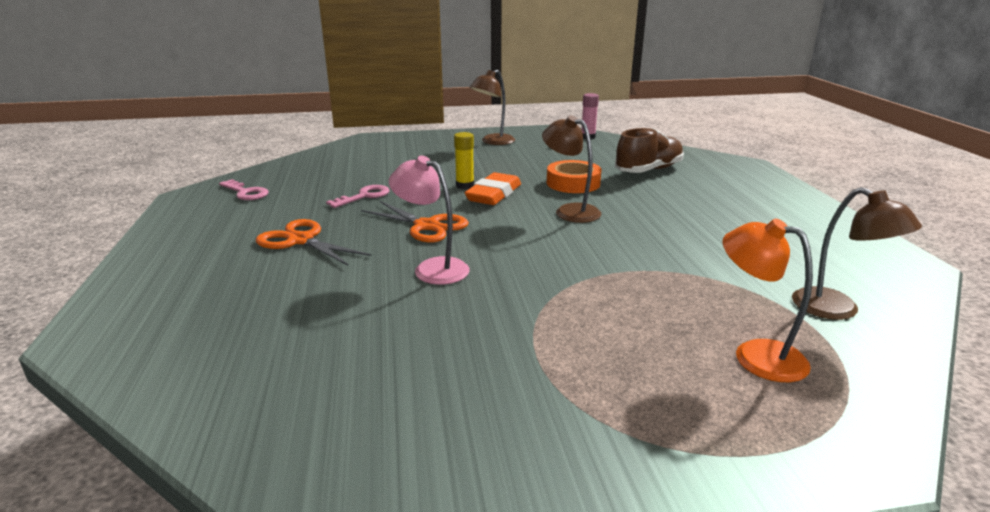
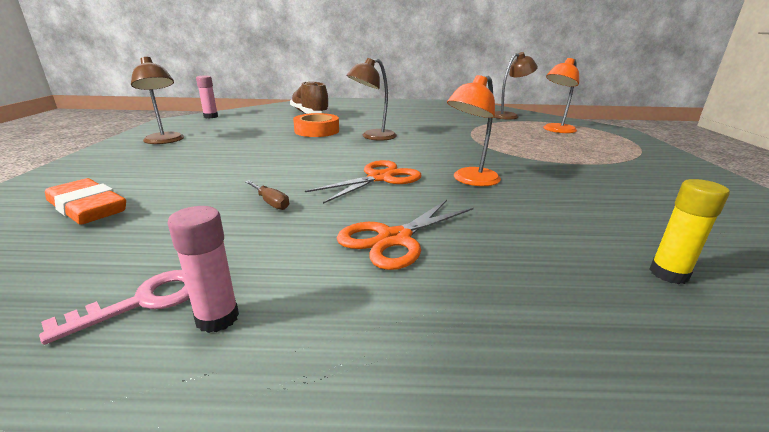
camera: 80 degrees left, 0 degrees up
pink key [326,185,390,208] -> brown screwdriver [245,180,289,210]
pink lamp [389,156,470,285] -> orange lamp [447,75,501,186]
yellow glue stick [454,132,474,189] -> yellow glue stick moved to [649,179,730,284]
orange eraser [465,172,521,205] -> orange eraser moved to [45,178,126,224]
none -> pink glue stick [167,206,239,333]

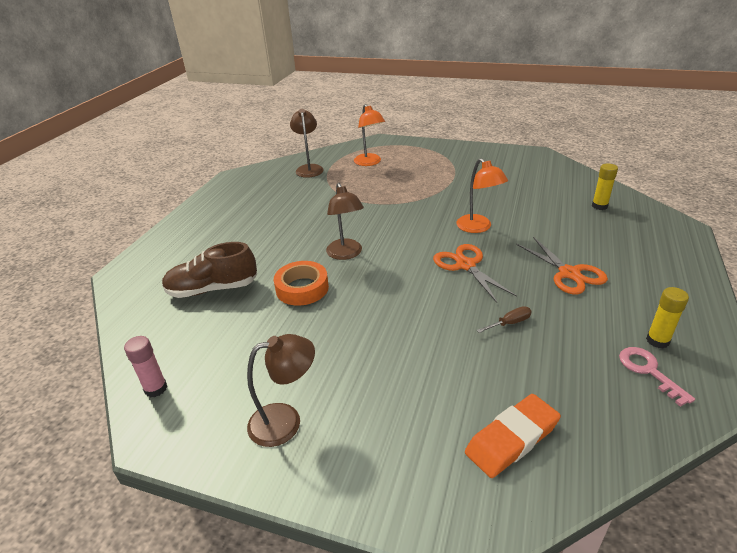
camera: 70 degrees left, 10 degrees up
pink glue stick [167,206,239,333] -> yellow glue stick [646,287,689,348]

